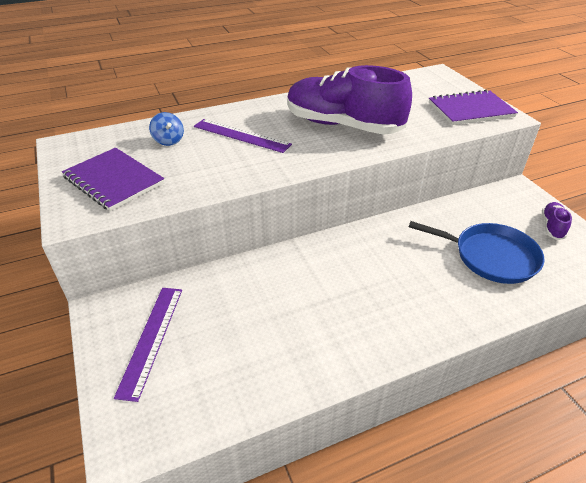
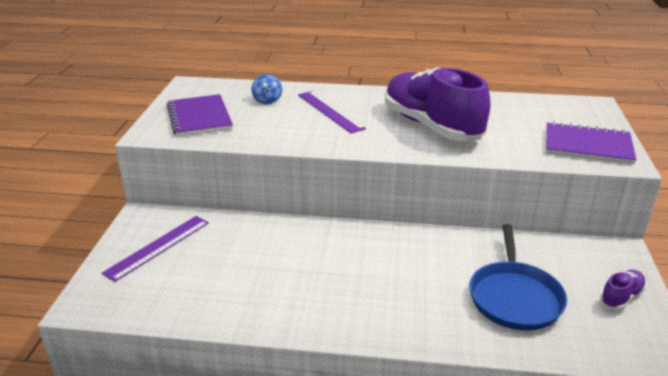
camera: 30 degrees right, 10 degrees down
blue pan [409,221,545,284] -> blue pan turned 45 degrees clockwise [469,224,567,331]

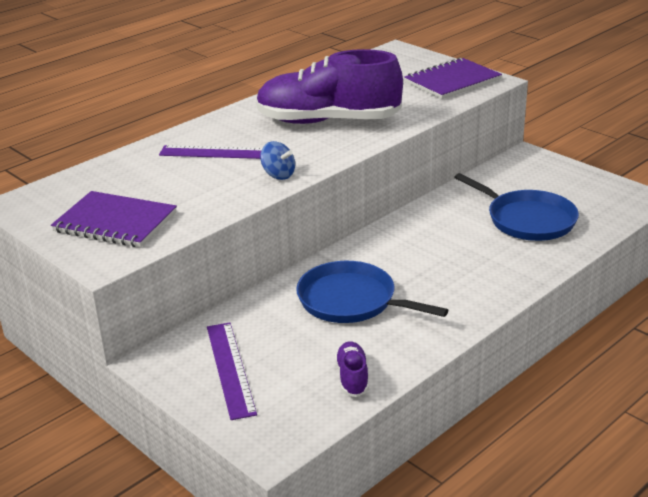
camera: 50 degrees left, 0 degrees up
blue spinning top [251,74,282,104] -> blue spinning top moved to [260,141,295,180]
purple shoe [600,270,646,310] -> purple shoe moved to [335,341,369,397]
none -> blue pan [296,261,448,323]

